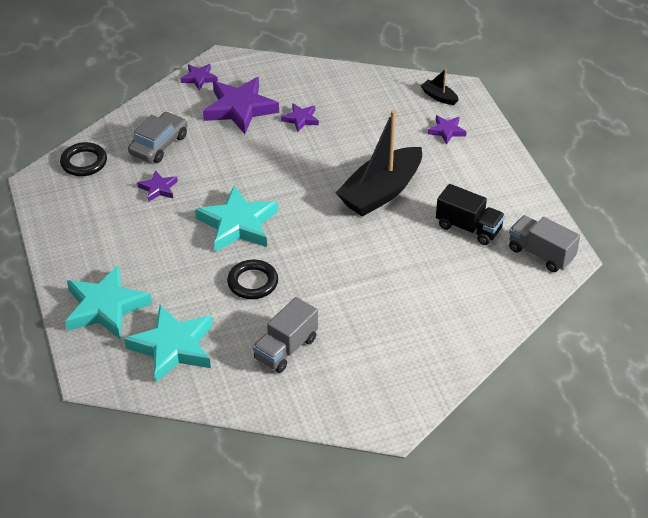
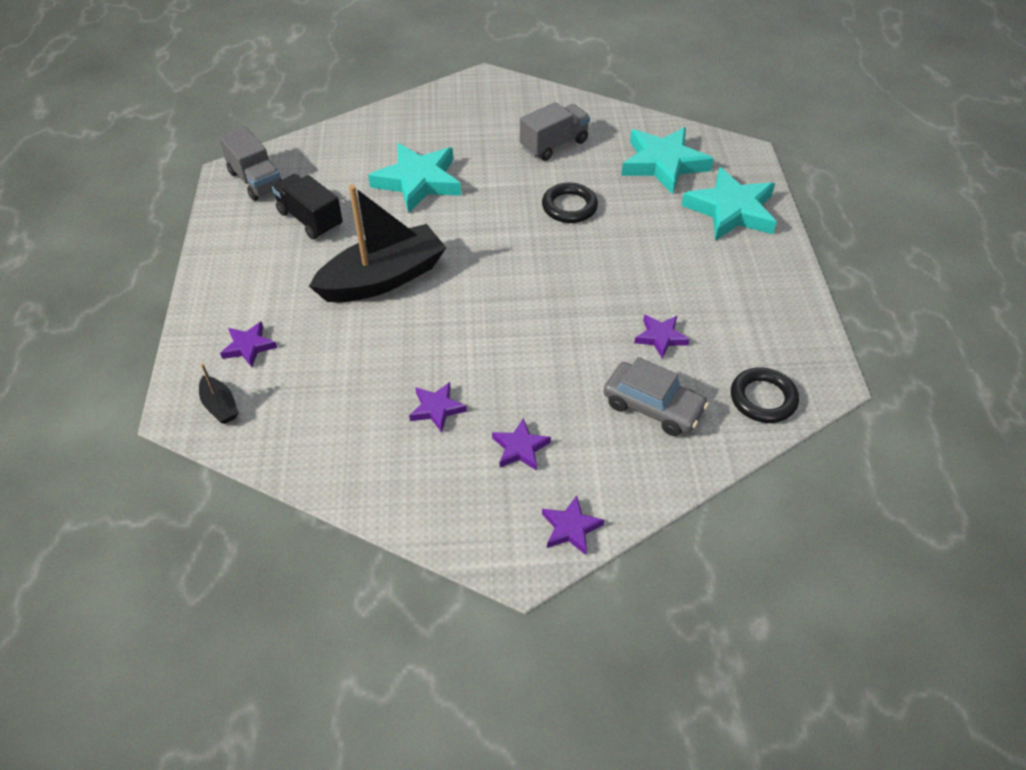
camera: 165 degrees left, 5 degrees up
grey car [128,112,187,163] -> grey car turned 105 degrees counterclockwise [603,357,709,436]
turquoise star [195,186,278,252] -> turquoise star moved to [368,143,461,213]
purple star [203,77,279,134] -> purple star [492,418,551,471], size x0.50

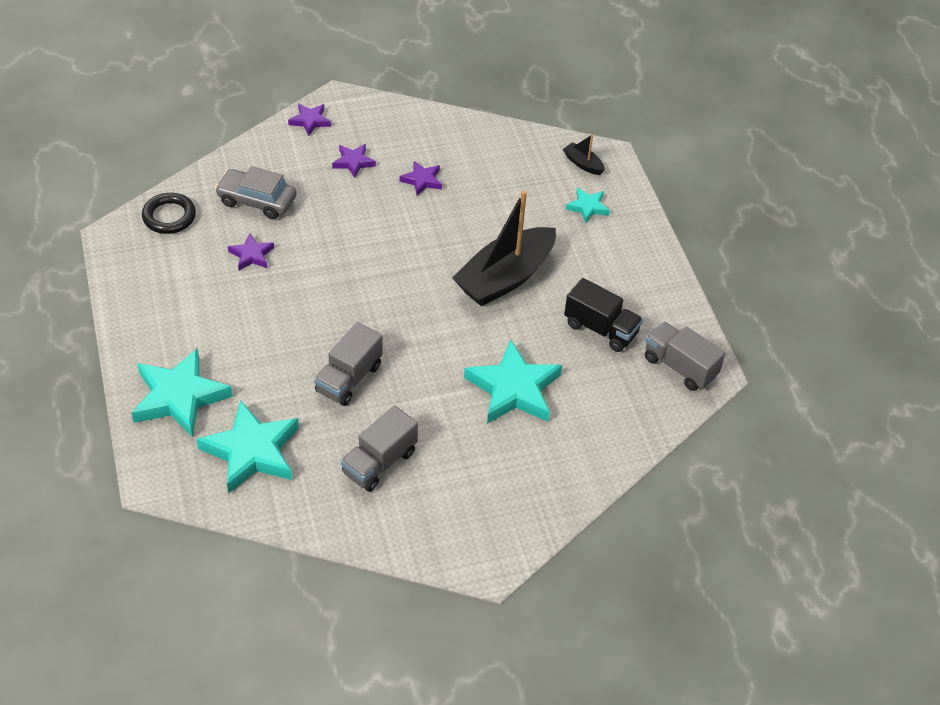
camera: 165 degrees right, 0 degrees up
purple star [220,321,277,367] -> turquoise star [565,188,610,223]
black ring [542,183,598,223] -> grey truck [314,322,383,406]

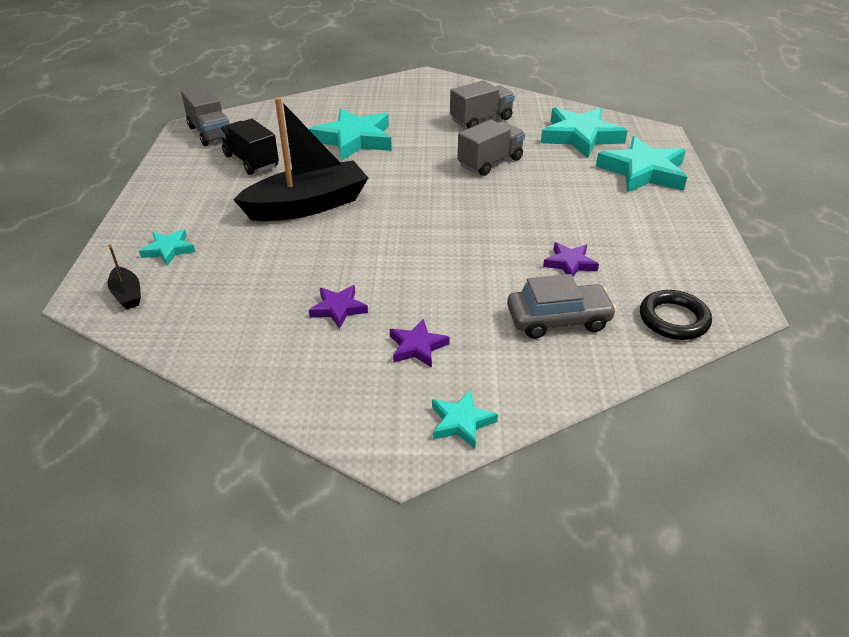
camera: 160 degrees left, 10 degrees down
grey car [215,166,297,219] -> grey car turned 45 degrees counterclockwise [507,274,617,339]
purple star [288,103,331,136] -> turquoise star [432,390,498,449]

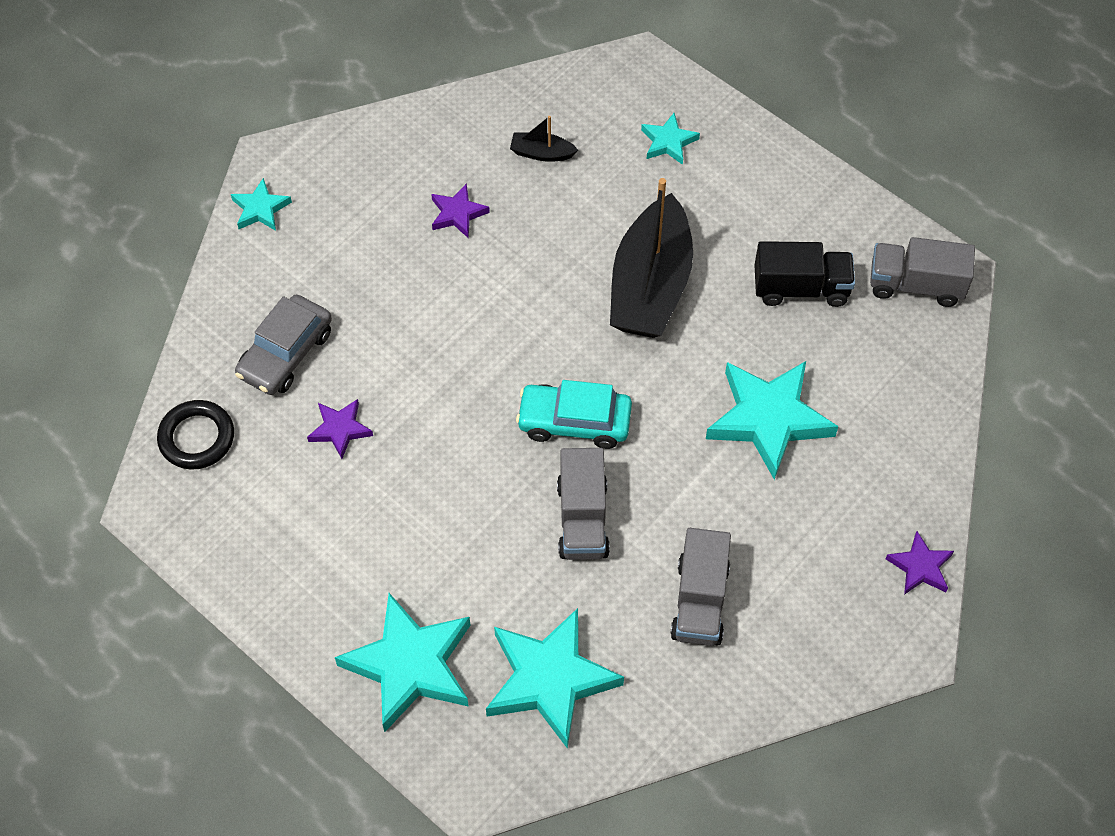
camera: 130 degrees right, 20 degrees up
black boat [107,244,141,309] -> black boat moved to [510,116,578,162]
purple star [390,319,450,368] -> purple star moved to [886,531,954,595]
none -> turquoise car [516,380,632,449]

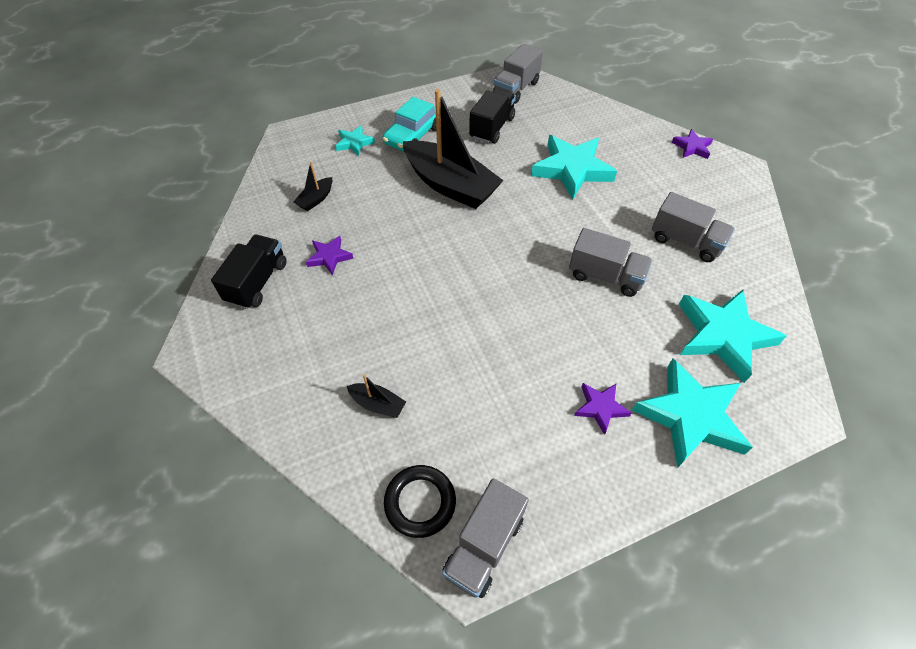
camera: 65 degrees left, 5 degrees down
turquoise star [231,178,292,231] -> none
grey car [235,295,332,395] -> black boat [347,374,406,418]
purple star [307,399,373,459] -> purple star moved to [574,383,632,435]
turquoise car [516,380,632,449] -> turquoise car moved to [383,97,436,152]
none -> black truck [211,235,287,309]
none -> grey truck [442,478,529,598]

